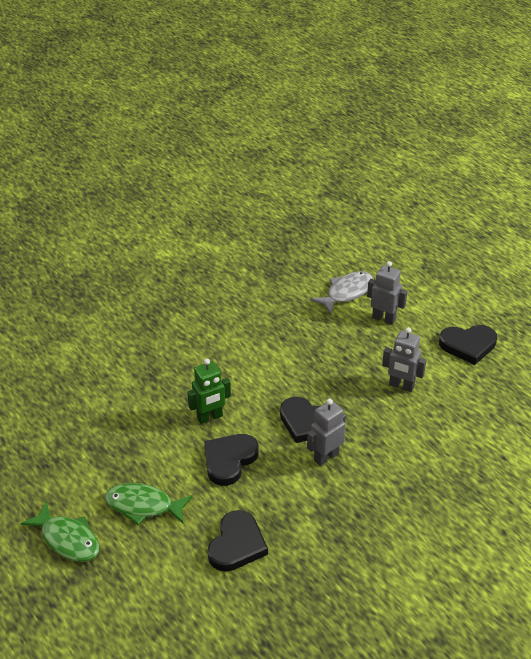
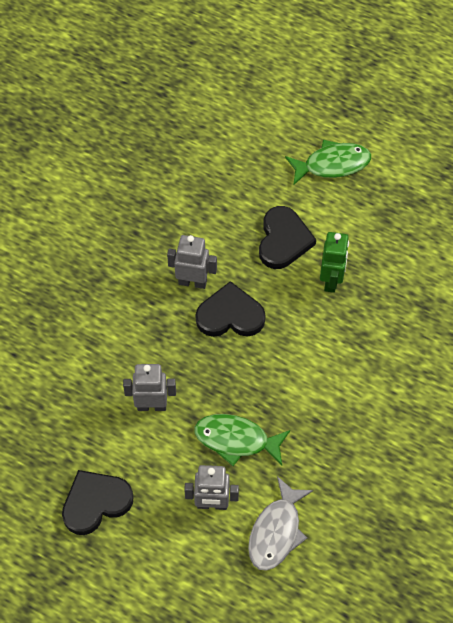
camera: 155 degrees right, 20 degrees up
green fish [21,501,99,562] -> green fish moved to [194,414,290,466]
green robot [188,359,231,424] -> green robot turned 150 degrees clockwise [320,232,349,293]
black heart [207,510,268,572] -> none
grey robot [307,399,346,466] -> grey robot turned 105 degrees counterclockwise [167,235,217,289]

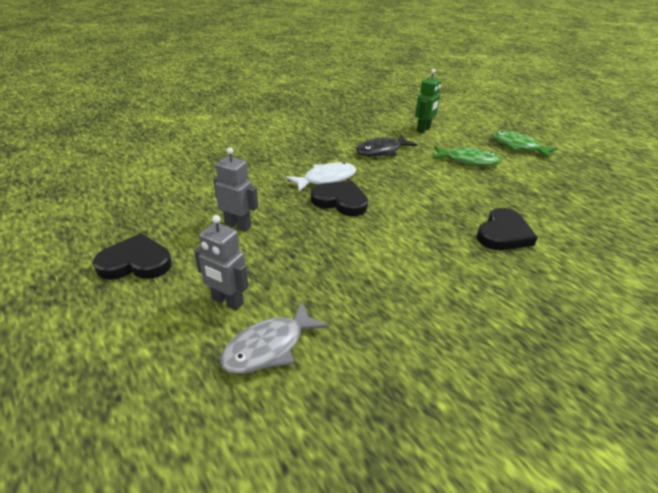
camera: 25 degrees right, 25 degrees down
grey robot [167,235,217,289] -> white fish [286,162,356,192]
green fish [194,414,290,466] -> green fish moved to [492,131,557,158]
black heart [259,206,316,269] -> black heart moved to [476,208,538,250]
green robot [320,232,349,293] -> green robot moved to [415,69,441,134]
none -> black fish [356,135,417,156]

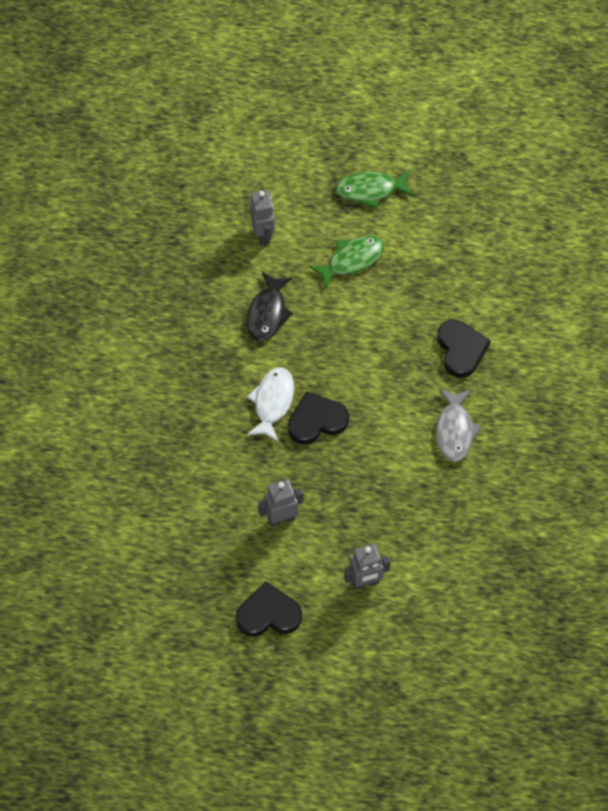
camera: 45 degrees left, 25 degrees up
black heart [93,233,172,280] -> black heart turned 45 degrees clockwise [236,581,302,637]
grey fish [220,302,329,374] -> grey fish moved to [436,389,482,462]
green robot [415,69,441,134] -> grey robot [250,190,275,246]

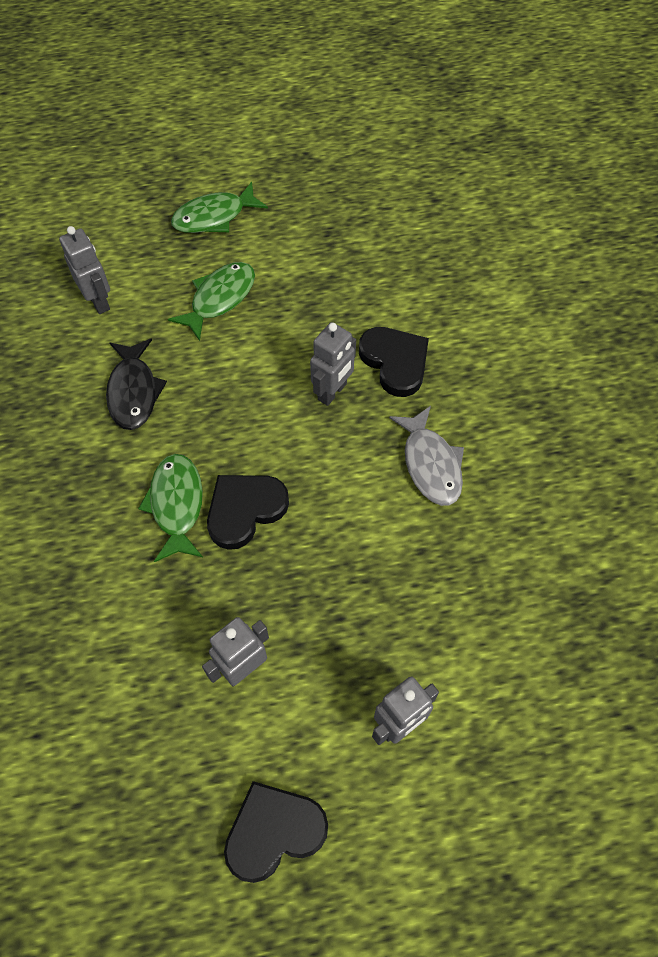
camera: 20 degrees left, 0 degrees up
white fish [247,367,294,442] -> green fish [138,454,203,562]
none -> grey robot [310,322,356,406]

